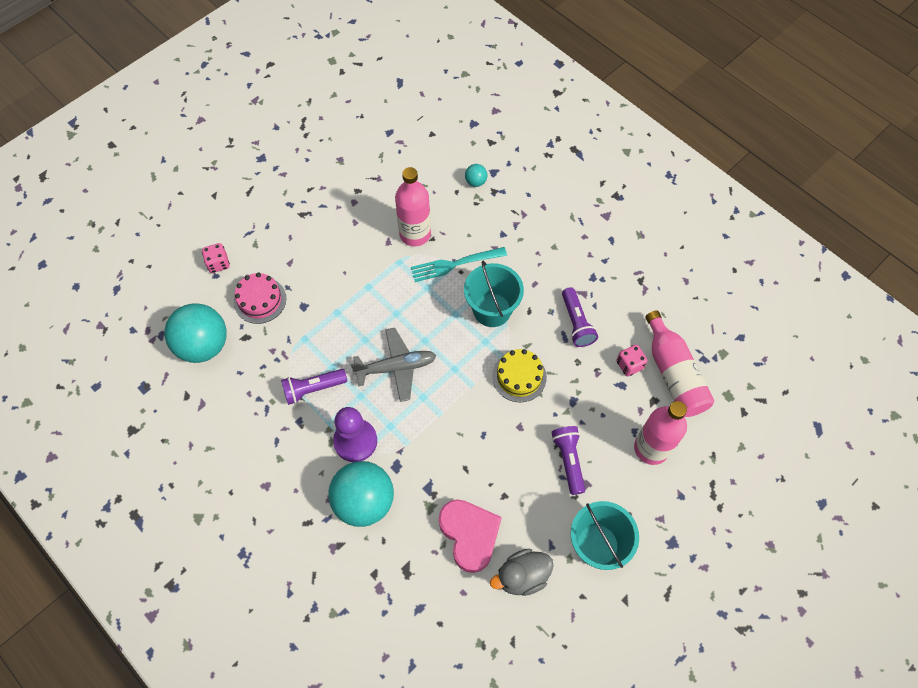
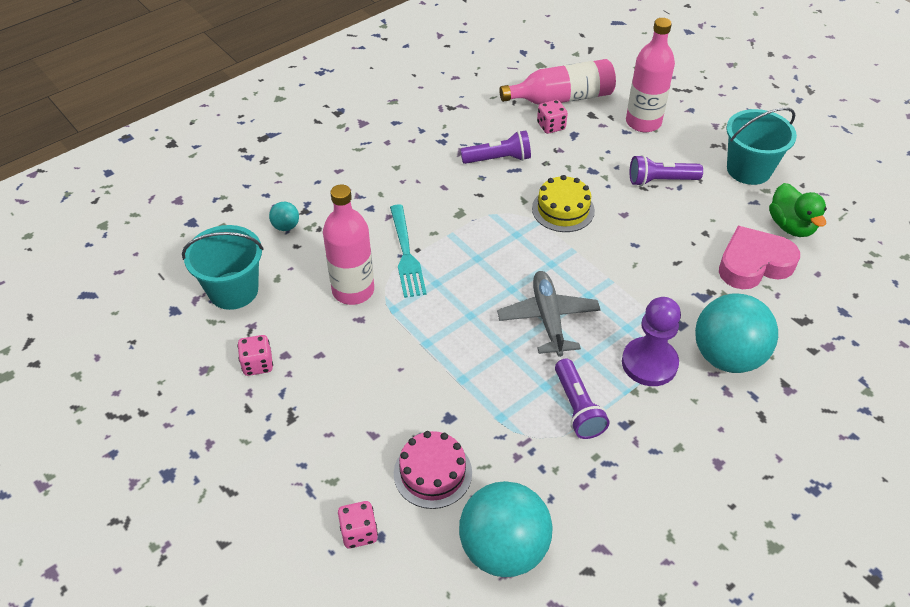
camera: 85 degrees left, 15 degrees down
turquoise bucket [464,260,524,327] -> turquoise bucket moved to [182,225,264,310]
grey duck [490,549,553,596] -> green duck [769,183,827,237]
none -> pink dice [237,335,273,376]

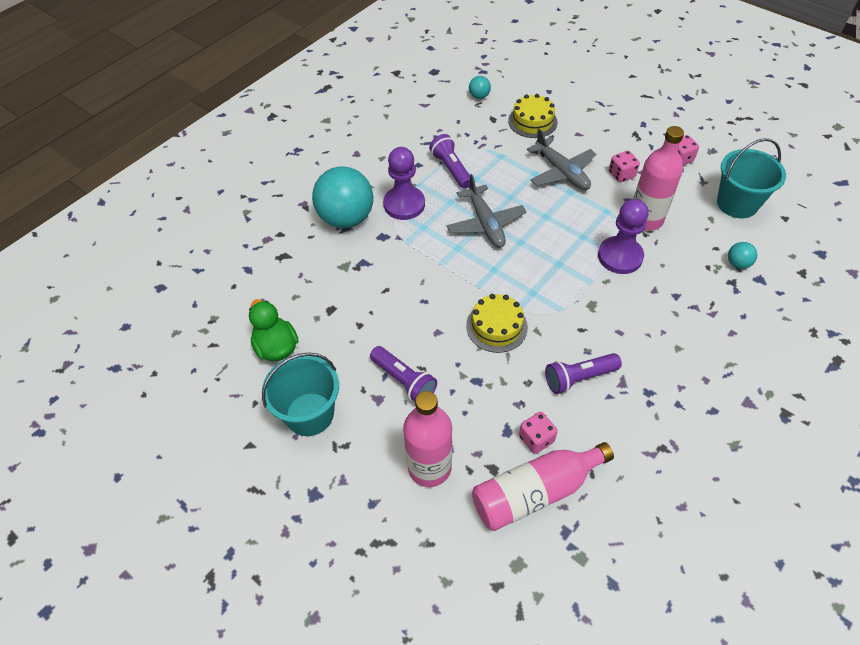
camera: 170 degrees right, 5 degrees up
pink dice [338,501,378,548] -> pink dice moved to [609,151,640,182]
turquoise fork [390,204,427,298] -> purple pawn [598,199,648,274]
pink cake [394,431,472,509] -> yellow cake [508,94,558,138]
turquoise ball [459,481,553,577] -> turquoise ball [469,76,491,99], size x0.43
purple flashlight [630,155,703,186] -> purple flashlight turned 60 degrees clockwise [370,346,437,402]
pink heart [719,226,800,289] -> none
none -> grey plane [527,128,596,190]

